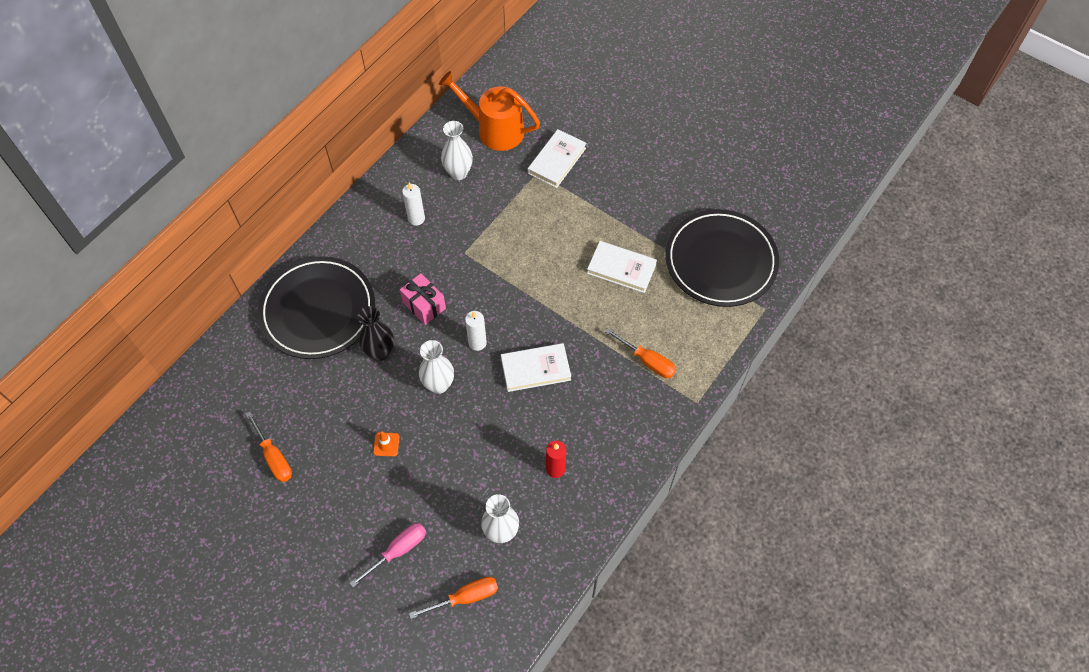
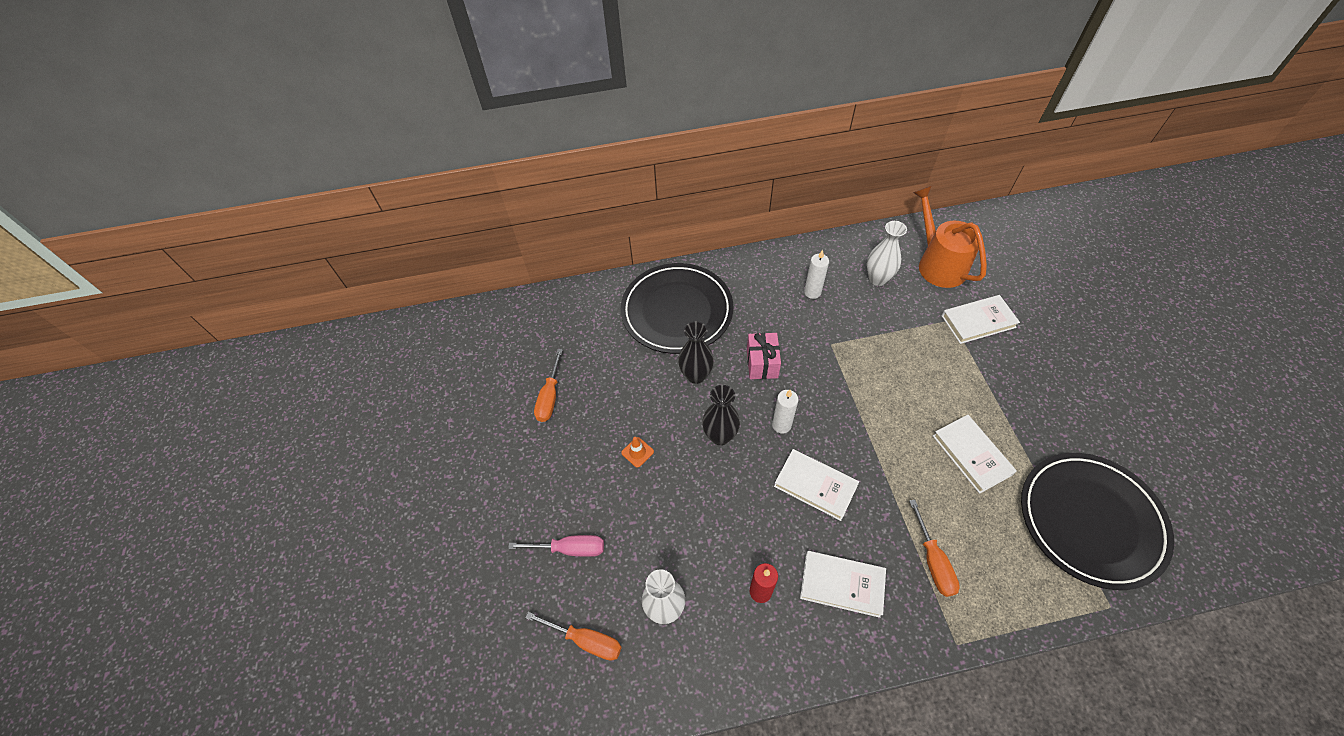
camera: 45 degrees right, 5 degrees down
white vase [419,340,454,394] -> black vase [702,385,740,445]
none -> white book [800,551,886,618]

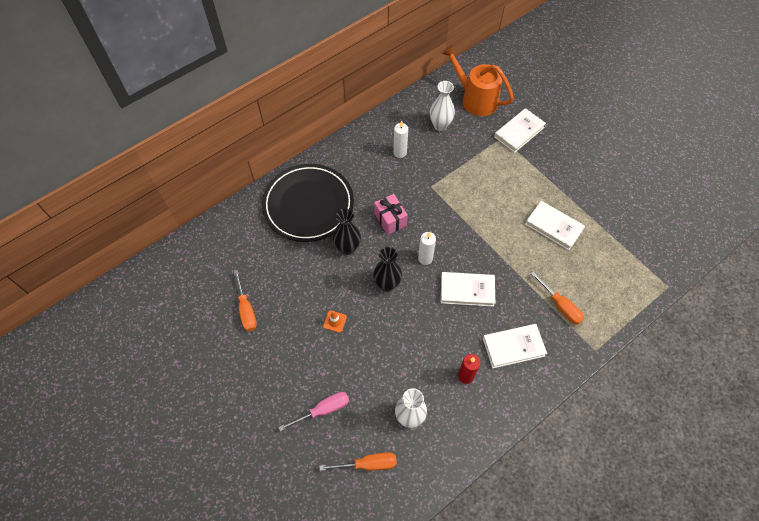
camera: 30 degrees left, 5 degrees up
black plate [1021,453,1174,590] -> none

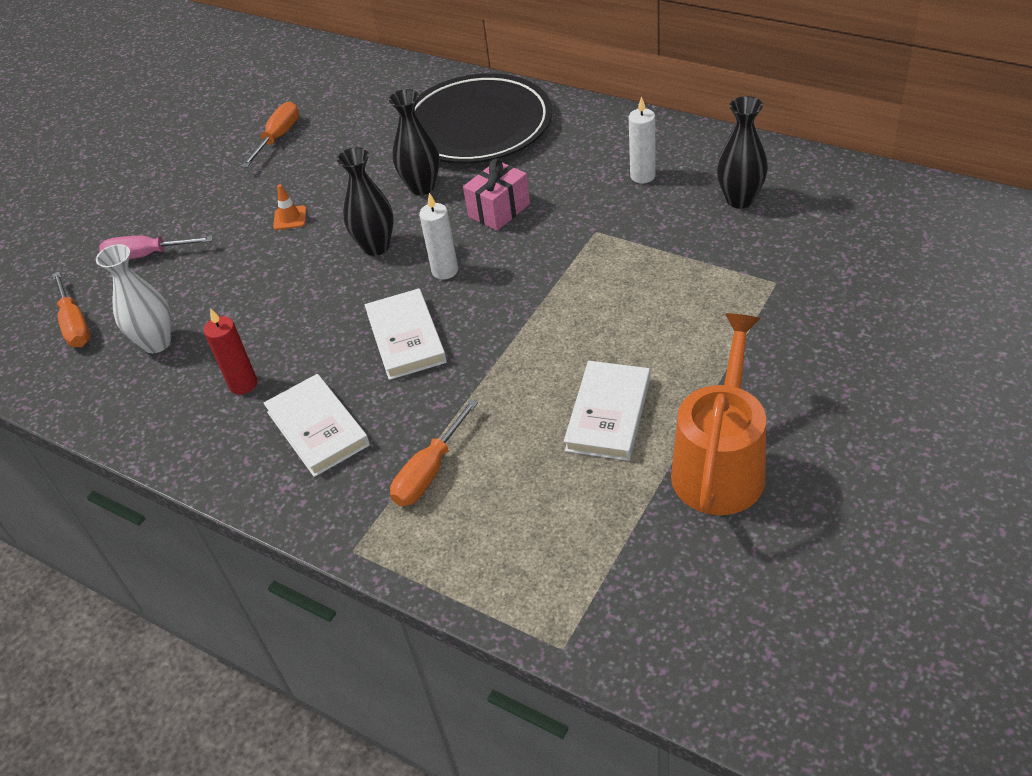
camera: 75 degrees right, 15 degrees down
orange screwdriver [234,270,257,331] -> orange screwdriver turned 150 degrees clockwise [241,102,299,167]
pink screwdriver [278,392,349,431] -> pink screwdriver turned 135 degrees clockwise [99,236,213,259]
white vase [430,81,455,131] -> black vase [717,96,768,209]
orange watering can [441,45,514,116] -> orange watering can moved to [671,313,766,515]
white book [494,108,546,153] -> none

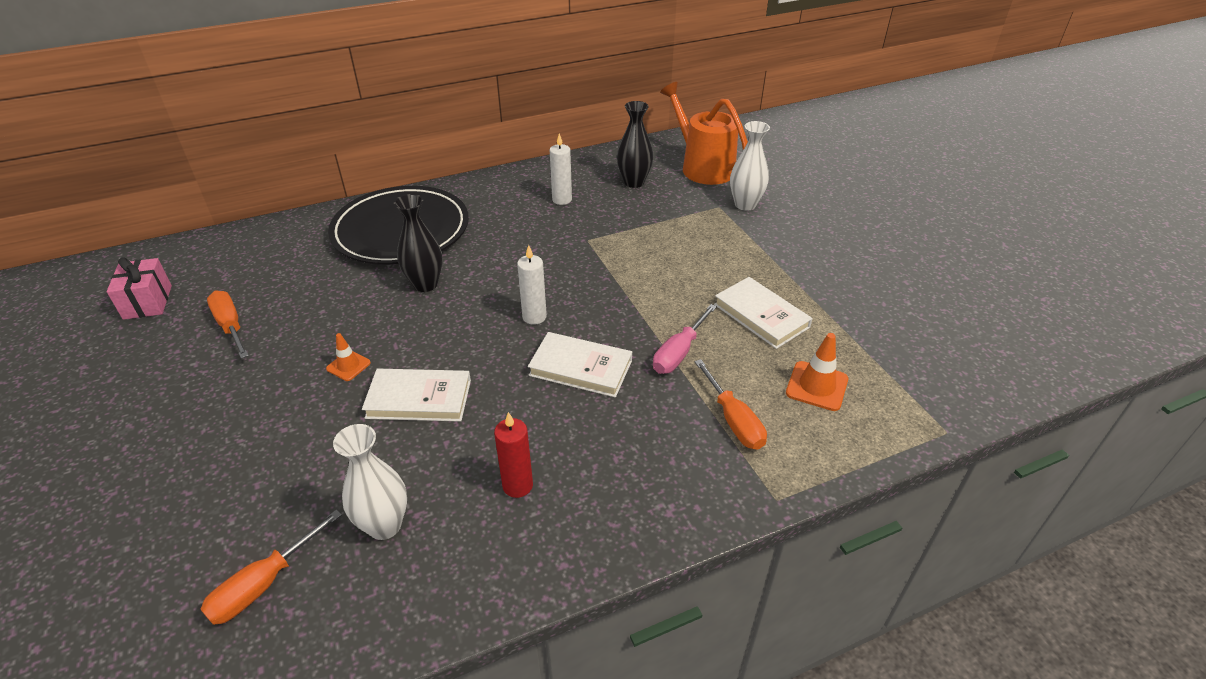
camera: 60 degrees left, 5 degrees down
orange screwdriver [52,272,90,347] -> orange screwdriver turned 120 degrees clockwise [200,510,342,625]
pink screwdriver [99,236,213,259] -> pink screwdriver moved to [653,304,717,374]
white book [263,374,370,477] -> white book moved to [362,369,471,422]
black vase [337,147,394,256] -> none
pink gift [463,158,530,231] -> pink gift moved to [107,257,172,320]
orange watering can [671,313,766,515] -> orange watering can moved to [660,82,748,185]
none -> white vase [730,121,770,211]
none -> orange traffic cone [786,333,848,411]

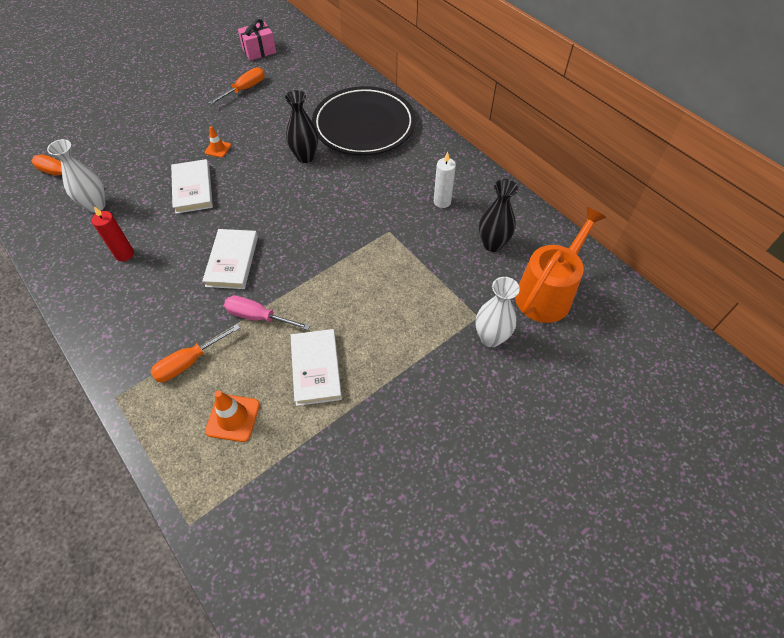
camera: 75 degrees right, 15 degrees up
white candle [517,245,547,325] -> none
white book [714,277,813,349] -> white book turned 45 degrees counterclockwise [290,329,342,406]

